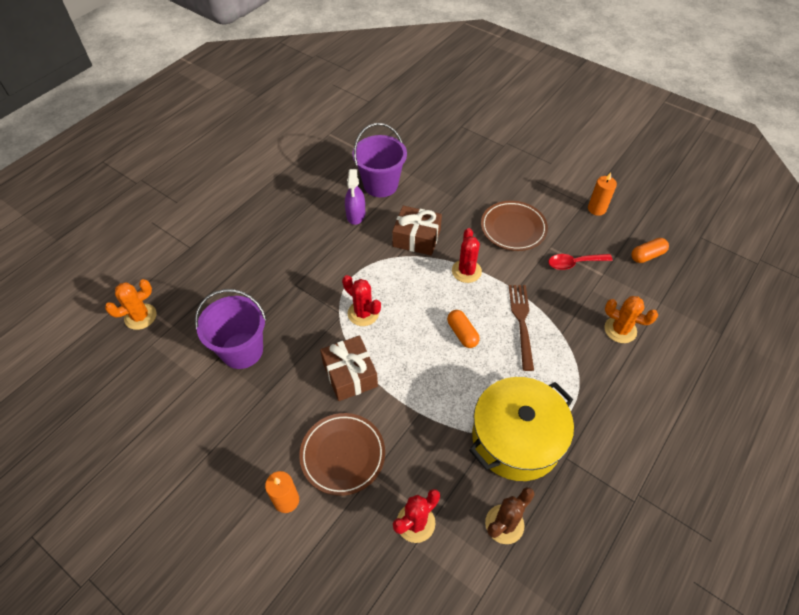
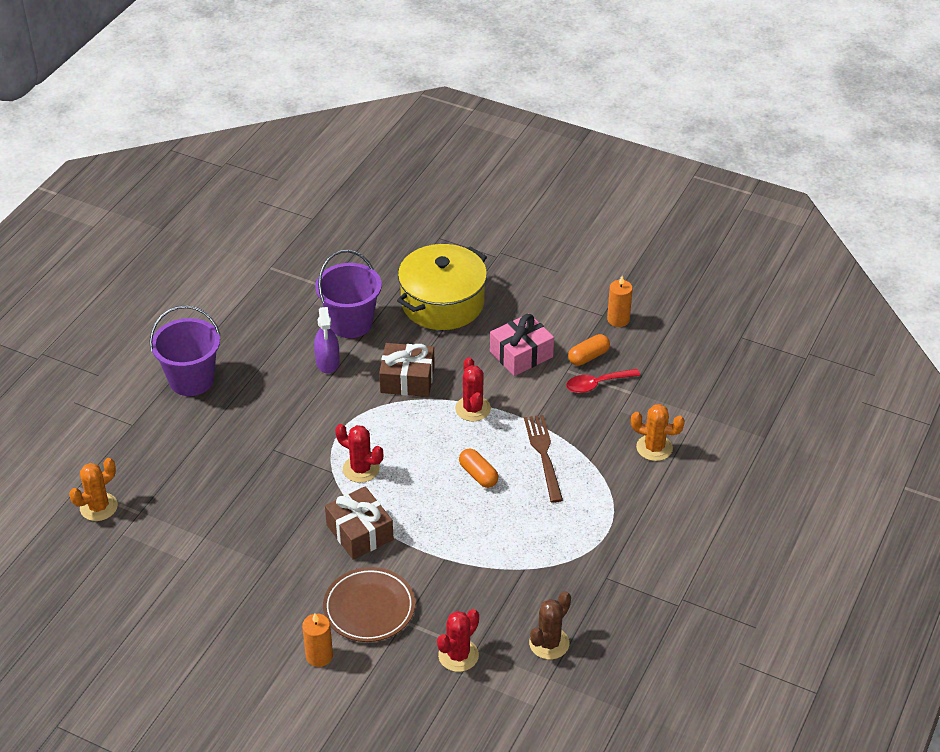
camera: 10 degrees left, 10 degrees down
purple bucket [195,289,266,369] -> purple bucket moved to [149,305,220,396]
yellow pot [469,377,574,481] -> yellow pot moved to [397,244,487,330]
brown plate [481,201,548,251] -> pink gift [490,313,554,376]
orange capsule [632,238,669,263] -> orange capsule moved to [568,334,610,366]

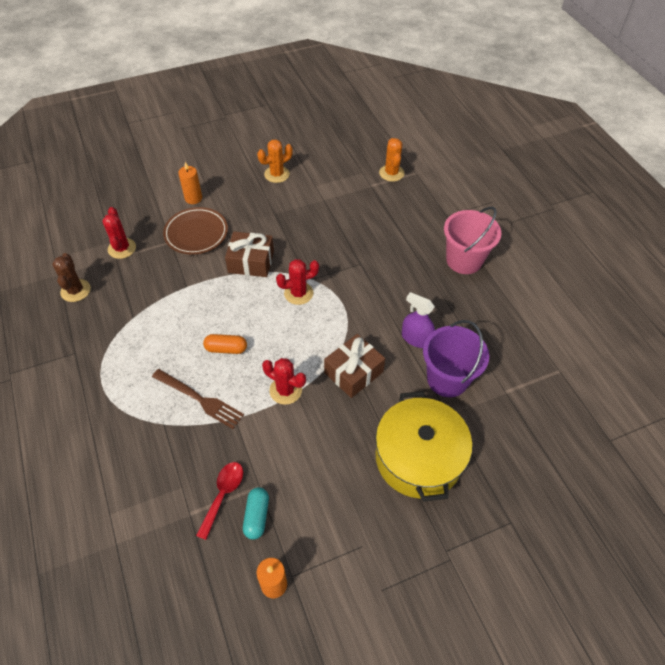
camera: 130 degrees right, 10 degrees up
purple bucket [149,305,220,396] -> pink bucket [444,207,501,274]
pink gift [490,313,554,376] -> none
orange capsule [568,334,610,366] -> turquoise capsule [243,487,269,540]
orange cactus [631,404,685,461] -> orange cactus moved to [257,139,293,183]

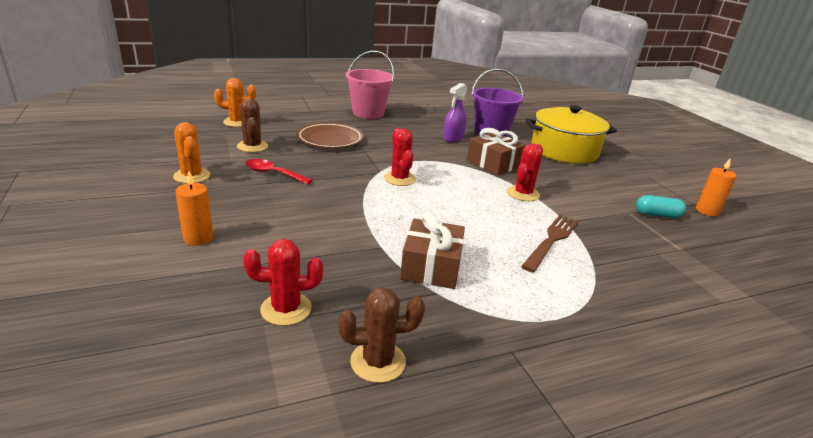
camera: 90 degrees left, 25 degrees down
brown plate [163,207,228,254] -> brown plate moved to [297,123,364,148]
red spoon [196,462,243,540] -> red spoon moved to [245,159,312,185]
orange capsule [203,334,247,354] -> none
brown gift [225,232,274,277] -> brown gift moved to [400,212,465,289]
none -> brown cactus [237,99,268,152]

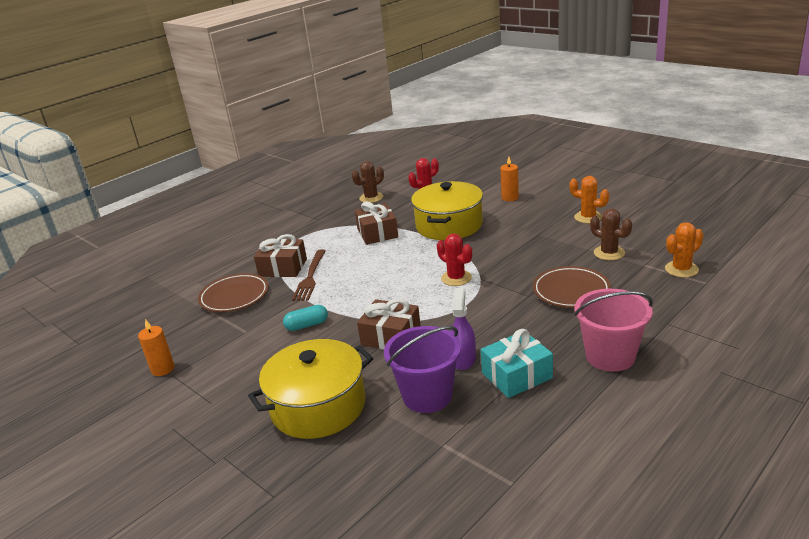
camera: 160 degrees right, 0 degrees up
red spoon [245,159,312,185] -> none
red cactus [507,144,543,201] -> none
turquoise capsule [636,195,686,218] -> turquoise capsule moved to [283,305,328,331]
none -> brown plate [198,273,269,312]
none -> brown gift [254,234,307,277]
none -> yellow pot [411,181,483,240]
none -> turquoise gift [481,329,553,398]

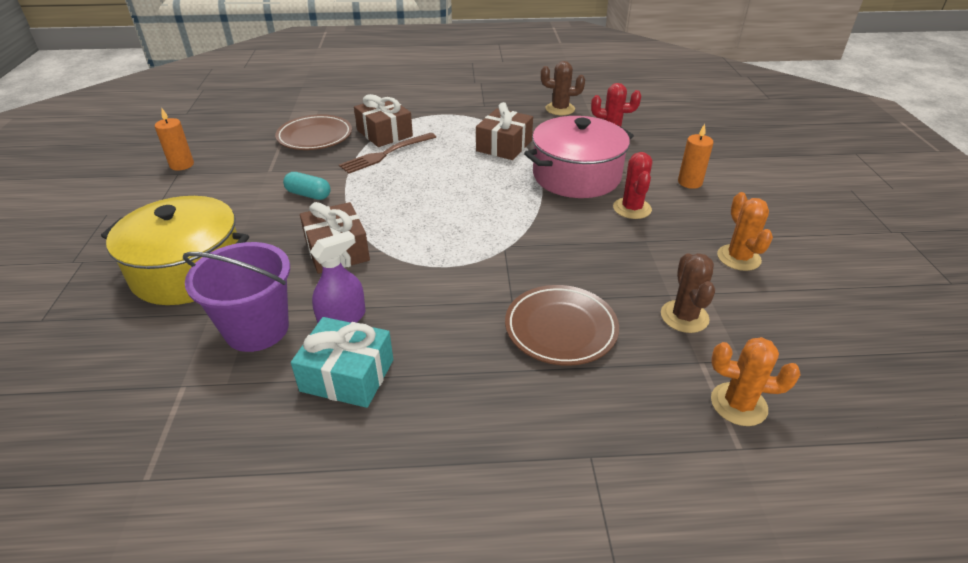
camera: 40 degrees right, 10 degrees up
yellow pot [411,181,483,240] -> pink pot [524,116,634,198]
red cactus [437,234,472,286] -> red cactus moved to [613,152,652,219]
pink bucket [574,289,653,372] -> none

